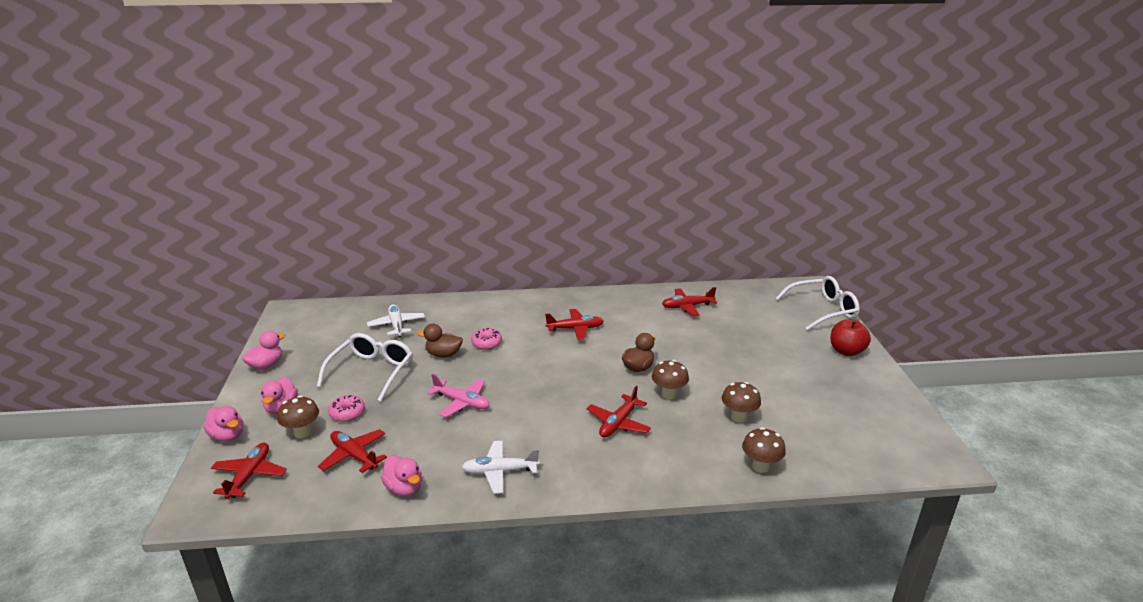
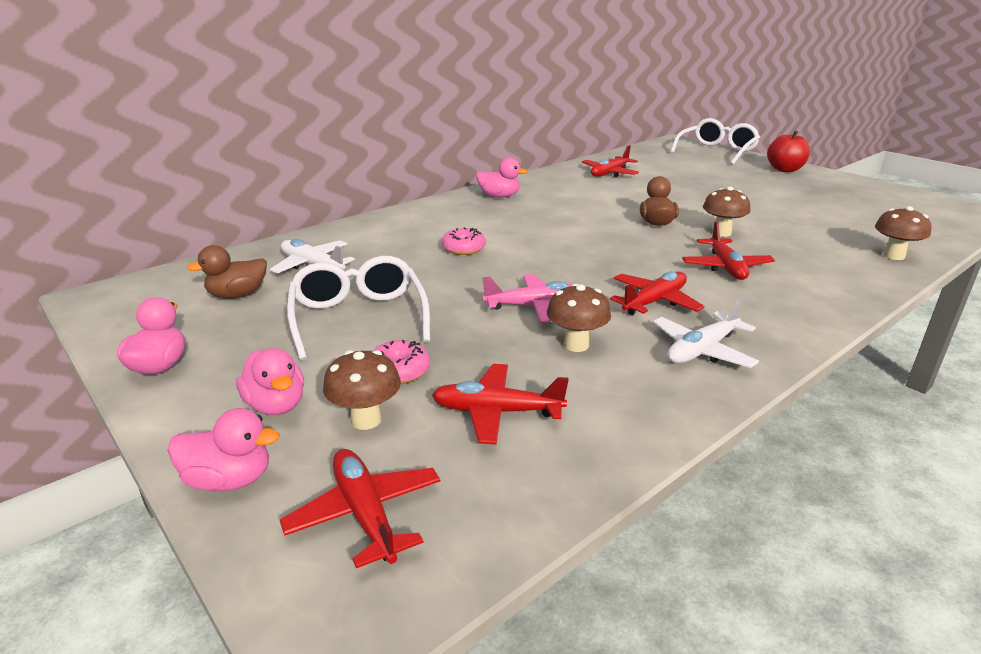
camera: 35 degrees left, 0 degrees up
pink duck [381,455,422,496] -> pink duck moved to [476,157,528,198]
brown duck [417,324,463,358] -> brown duck moved to [187,245,267,299]
red plane [545,309,604,340] -> red plane moved to [610,271,705,315]
brown mushroom [722,382,761,423] -> brown mushroom moved to [547,284,611,352]

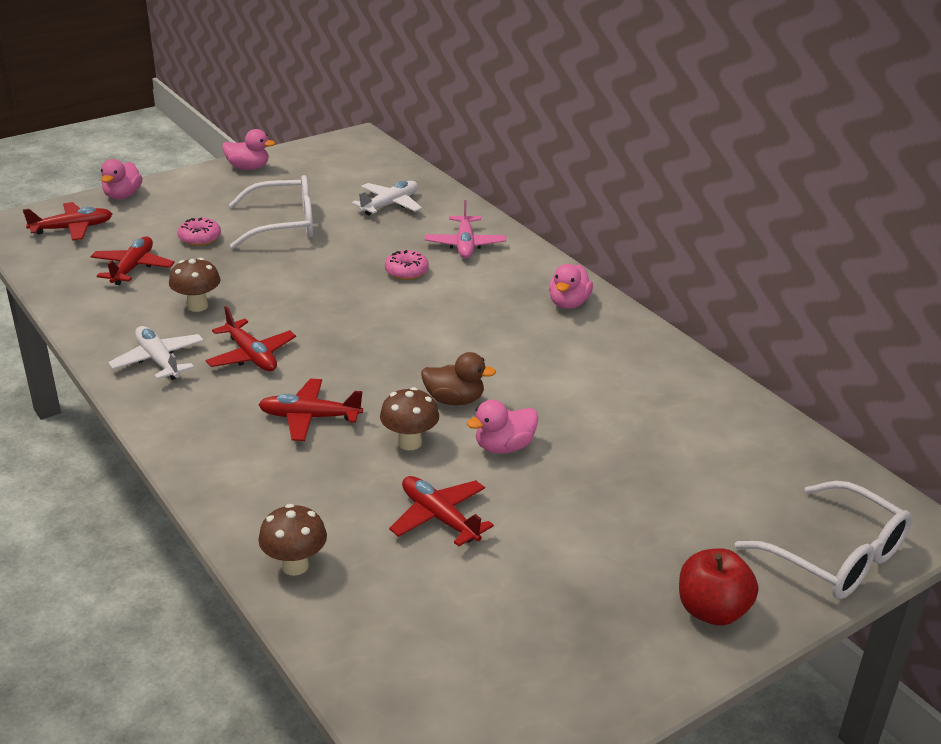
camera: 95 degrees right, 5 degrees up
brown duck [187,245,267,299] -> none
pink duck [236,348,304,415] -> pink duck moved to [467,400,538,454]
brown mushroom [323,350,401,430] -> none
pink plane [482,274,572,322] -> pink plane moved to [425,200,506,258]
red plane [582,145,639,177] -> red plane moved to [389,476,494,547]

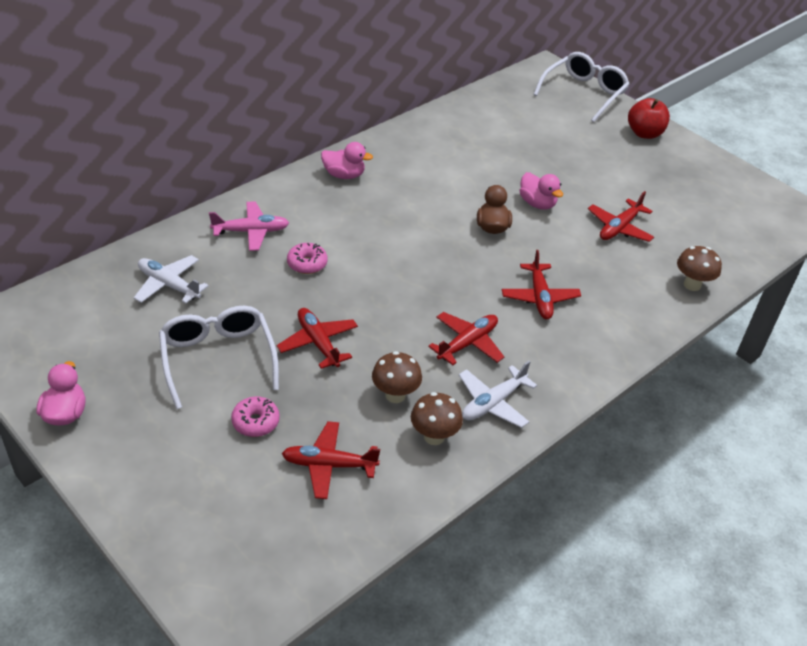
camera: 100 degrees left, 10 degrees up
red plane [23,202,112,241] -> red plane moved to [277,308,358,369]
pink duck [101,159,142,199] -> none
brown mushroom [380,387,439,450] -> brown mushroom moved to [411,392,463,445]

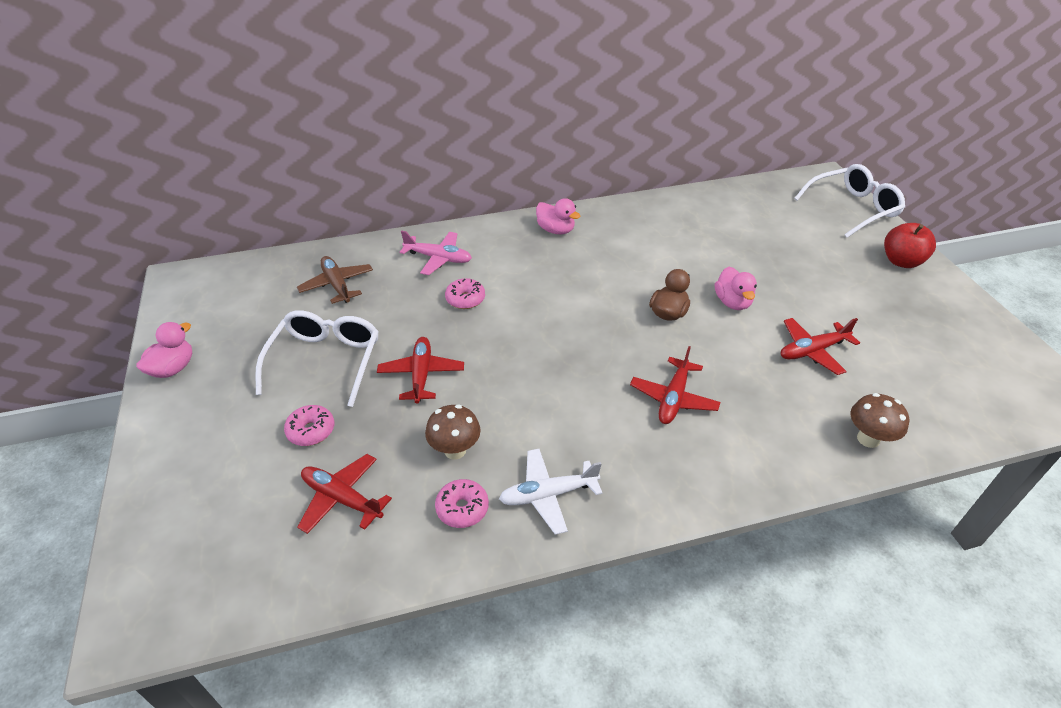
camera: 30 degrees right, 0 degrees up
white plane [134,255,209,304] -> brown plane [297,256,373,304]
brown mushroom [411,392,463,445] -> pink donut [435,479,489,528]
red plane [428,312,504,365] -> none

